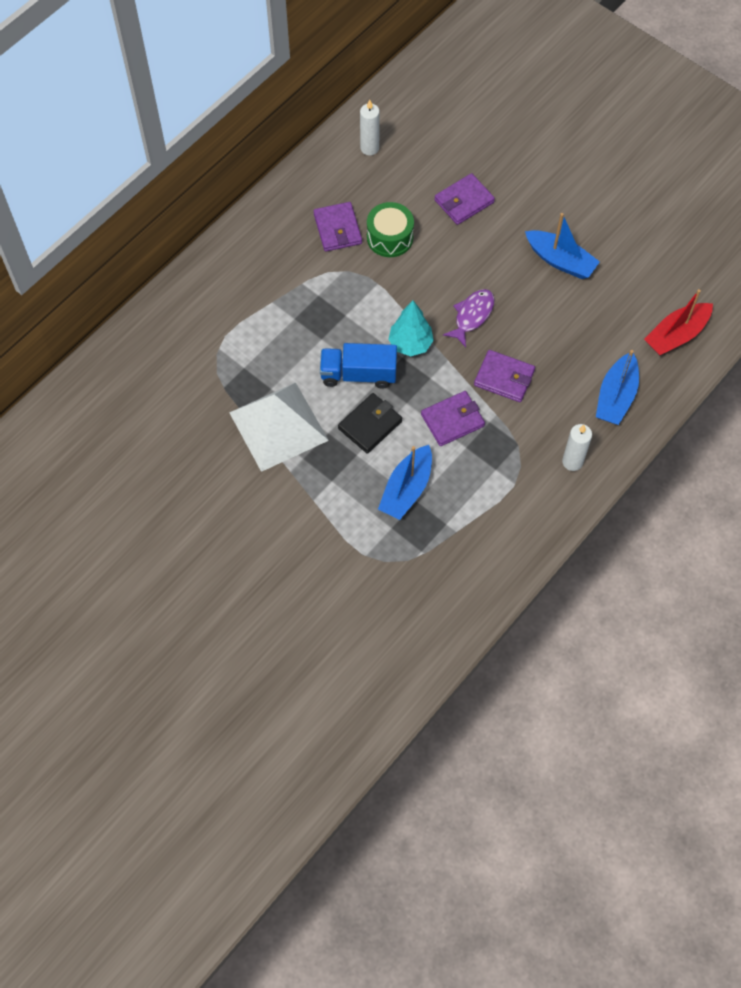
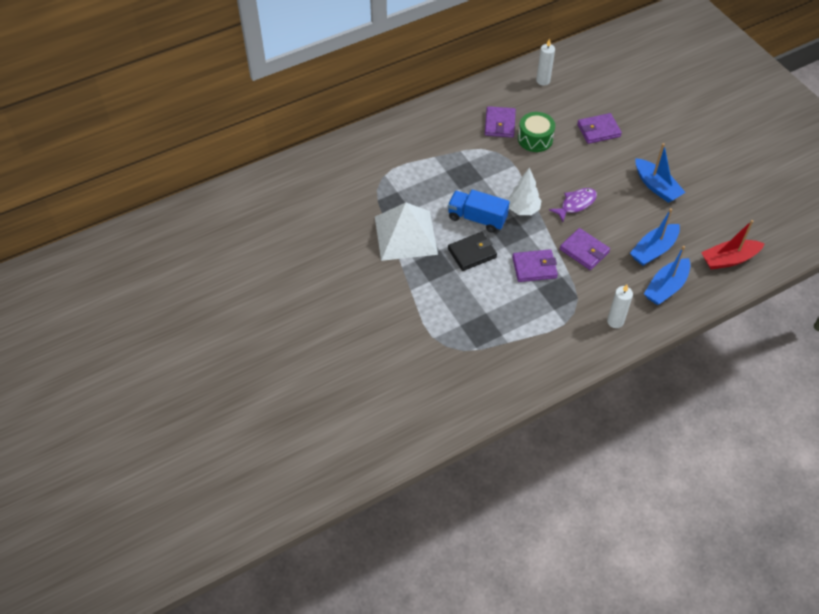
camera: 20 degrees right, 10 degrees down
blue boat [378,445,432,520] -> blue boat moved to [630,208,680,266]
turquoise tree [388,301,434,356] -> white tree [507,167,542,215]

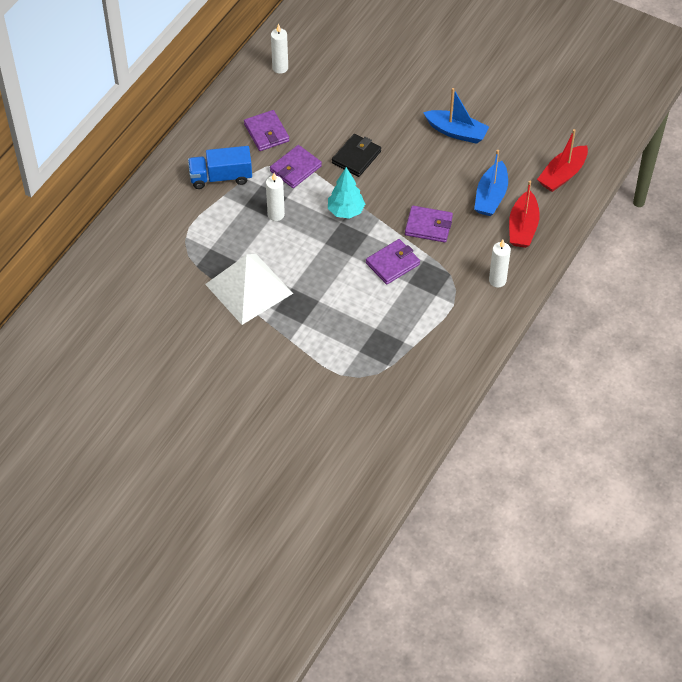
camera: 30 degrees left, 0 degrees up
blue truck [448,189,510,233] -> blue truck moved to [188,146,252,189]
black wallet [448,232,497,271] -> black wallet moved to [332,134,381,177]
white tree [507,167,542,215] -> turquoise tree [328,167,365,219]
green drum [518,112,555,152] -> none
purple fish [549,188,597,222] -> none
purple wallet [577,113,622,144] -> purple wallet moved to [270,145,322,188]
blue boat [644,246,690,305] -> red boat [509,181,540,248]
none -> white candle [266,173,285,221]

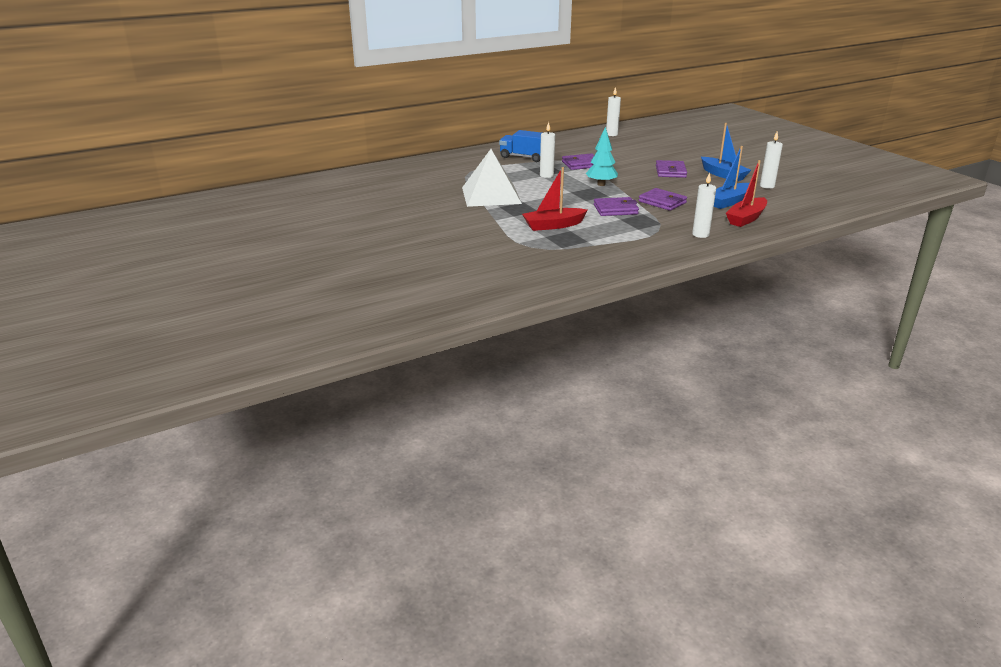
camera: 30 degrees right, 25 degrees down
purple wallet [244,110,289,151] -> purple wallet moved to [656,160,687,178]
black wallet [332,134,381,177] -> none
red boat [537,129,588,192] -> red boat moved to [522,167,588,231]
none -> white candle [760,132,783,189]

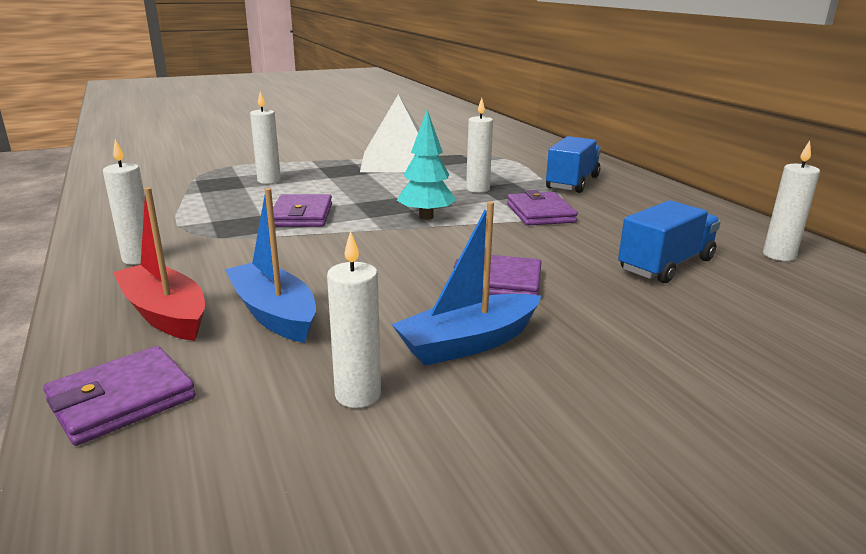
camera: 95 degrees right, 5 degrees down
red boat [522,167,588,231] -> white candle [250,91,281,184]
purple wallet [639,188,687,211] -> purple wallet moved to [43,346,196,446]
none -> blue truck [618,200,721,283]

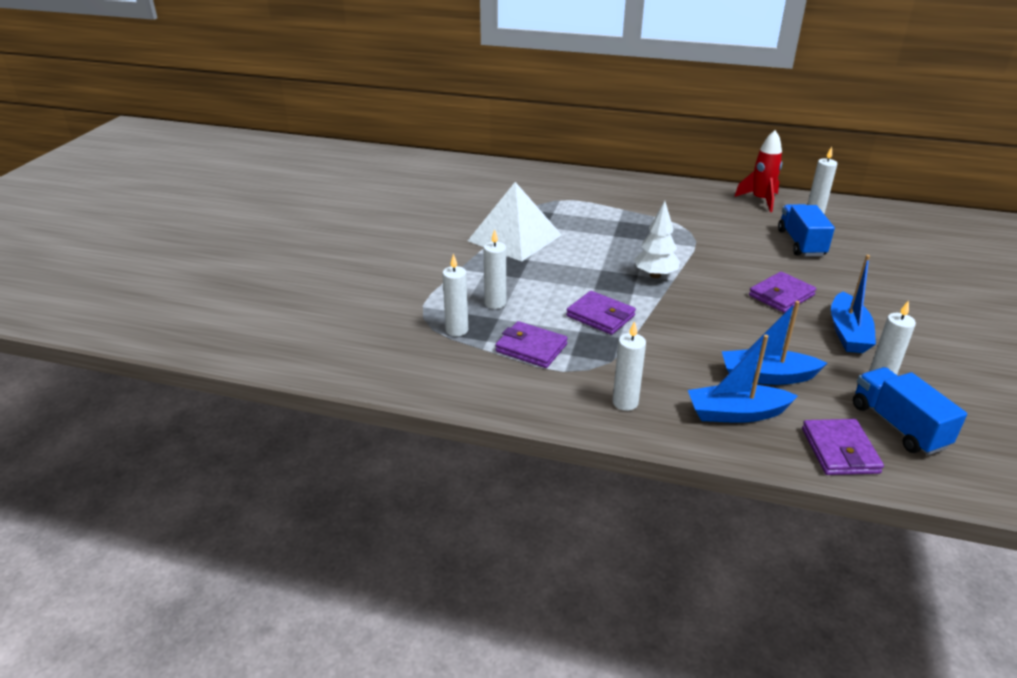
camera: 50 degrees left, 10 degrees up
red boat [113,187,205,341] -> blue boat [688,335,798,423]
turquoise tree [397,110,456,220] -> white tree [634,201,680,278]
white candle [466,98,493,193] -> white candle moved to [442,254,468,336]
purple wallet [507,190,578,225] -> purple wallet moved to [495,321,568,368]
blue truck [546,136,601,193] -> blue truck moved to [853,367,967,455]
none -> red rocket [734,130,782,212]

